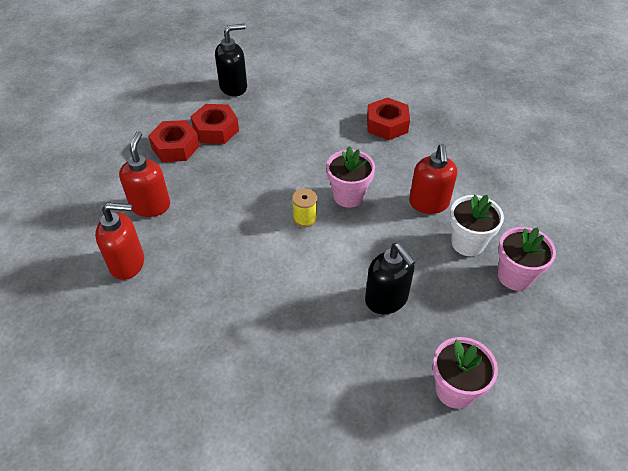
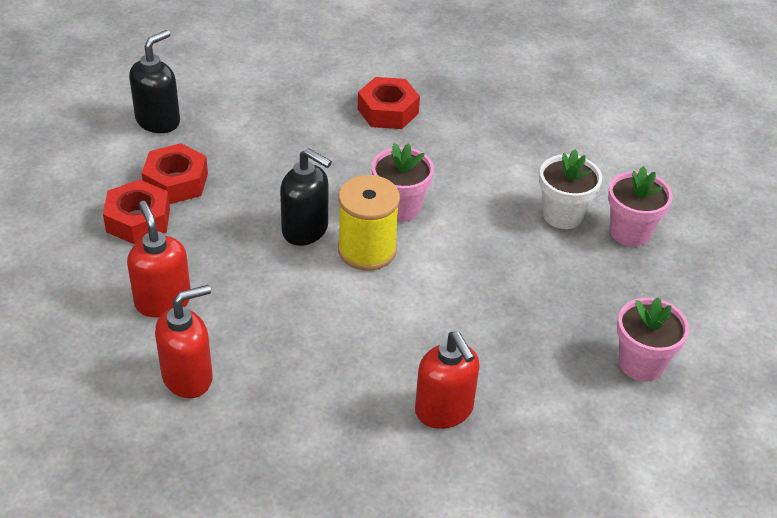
camera: 30 degrees left, 5 degrees down
yellow spool [292,189,317,228] -> yellow spool [338,175,400,271], size x1.85
black soap dispenser [365,243,415,314] -> black soap dispenser moved to [280,148,332,246]
red soap dispenser [409,144,457,214] -> red soap dispenser moved to [415,332,480,429]

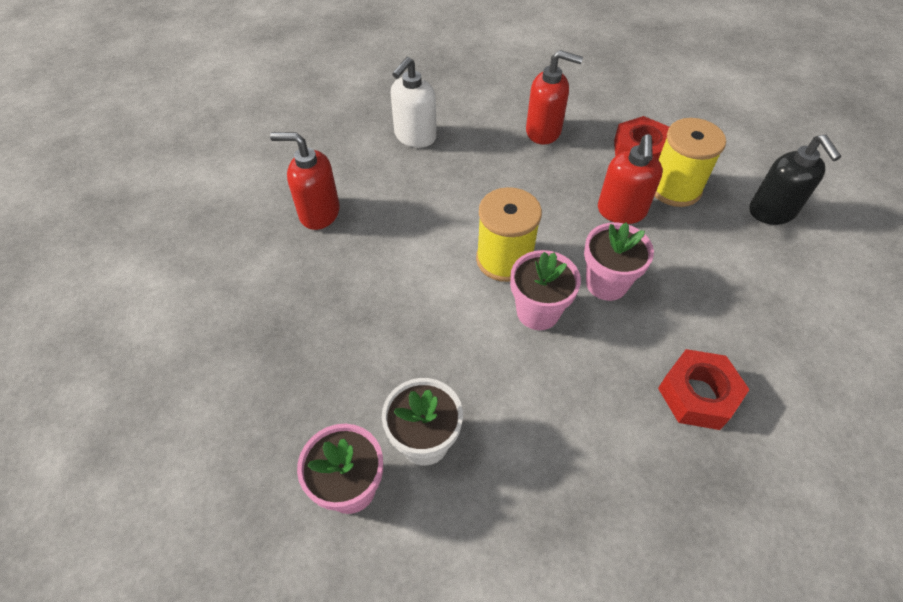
camera: 130 degrees right, 10 degrees up
red nut [142,143,208,204] -> yellow spool [655,118,726,207]
red soap dispenser [155,285,213,398] -> red soap dispenser moved to [598,134,663,224]
black soap dispenser [280,148,332,246] -> none
pink flower pot [617,297,689,382] -> pink flower pot moved to [584,222,654,301]
none -> white soap dispenser [391,57,437,148]

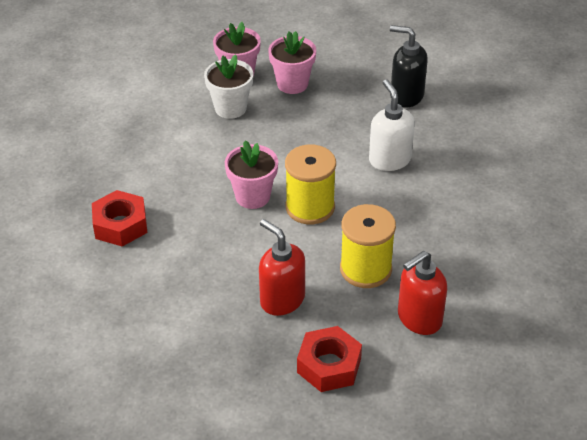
camera: 130 degrees right, 10 degrees down
red soap dispenser [270,132,340,230] -> none
white soap dispenser [391,57,437,148] -> white soap dispenser moved to [369,80,415,171]
pink flower pot [584,222,654,301] -> pink flower pot moved to [268,31,316,94]
yellow spool [655,118,726,207] -> yellow spool moved to [340,204,396,288]
black soap dispenser [750,135,841,225] -> black soap dispenser moved to [390,25,428,108]

